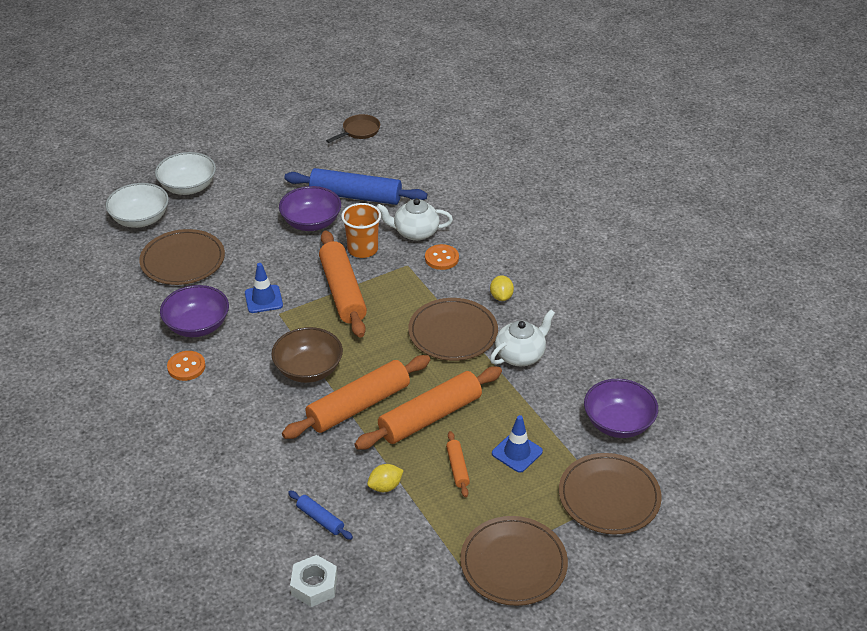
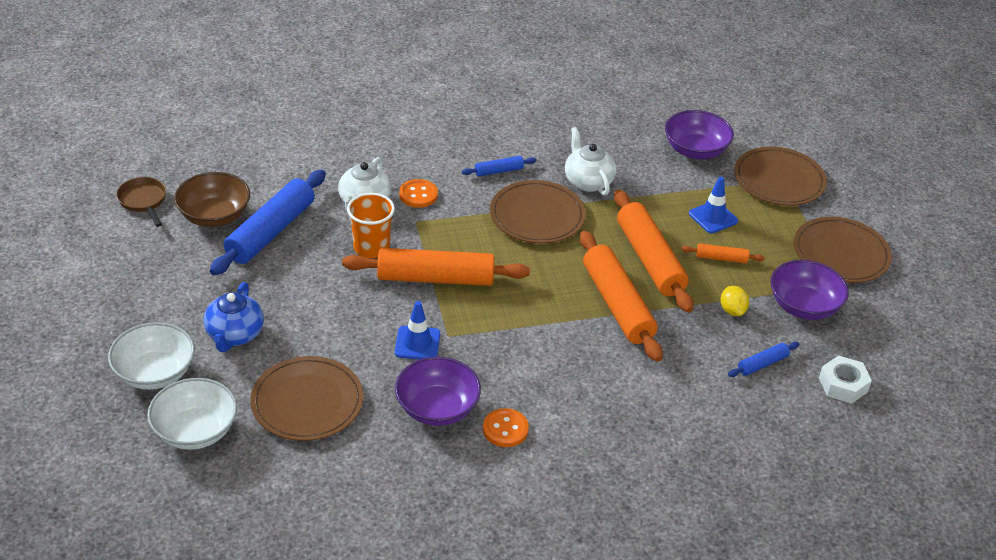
camera: 75 degrees left, 0 degrees up
brown bowl [272,327,343,383] -> brown bowl moved to [174,172,250,227]
purple bowl [279,186,341,231] -> purple bowl moved to [770,260,849,320]
yellow lemon [490,275,514,301] -> blue rolling pin [462,156,537,177]
none -> blue teapot [204,282,264,352]

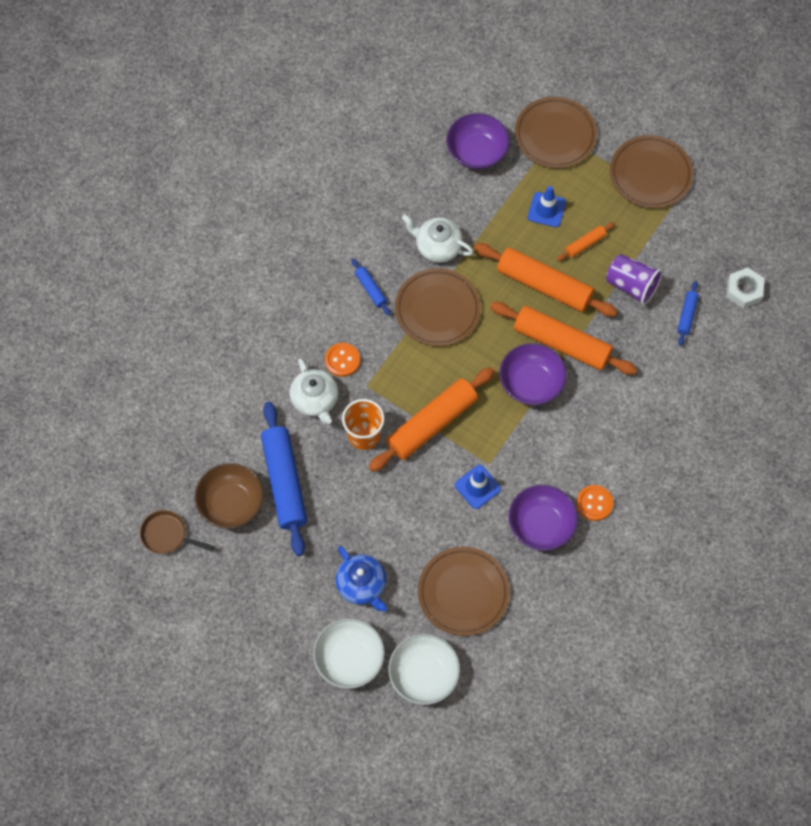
camera: 40 degrees left, 25 degrees up
blue rolling pin [462,156,537,177] -> blue rolling pin turned 60 degrees counterclockwise [352,259,391,316]
yellow lemon [720,286,749,316] -> purple cup [606,254,663,305]
purple bowl [770,260,849,320] -> purple bowl moved to [499,343,567,405]

